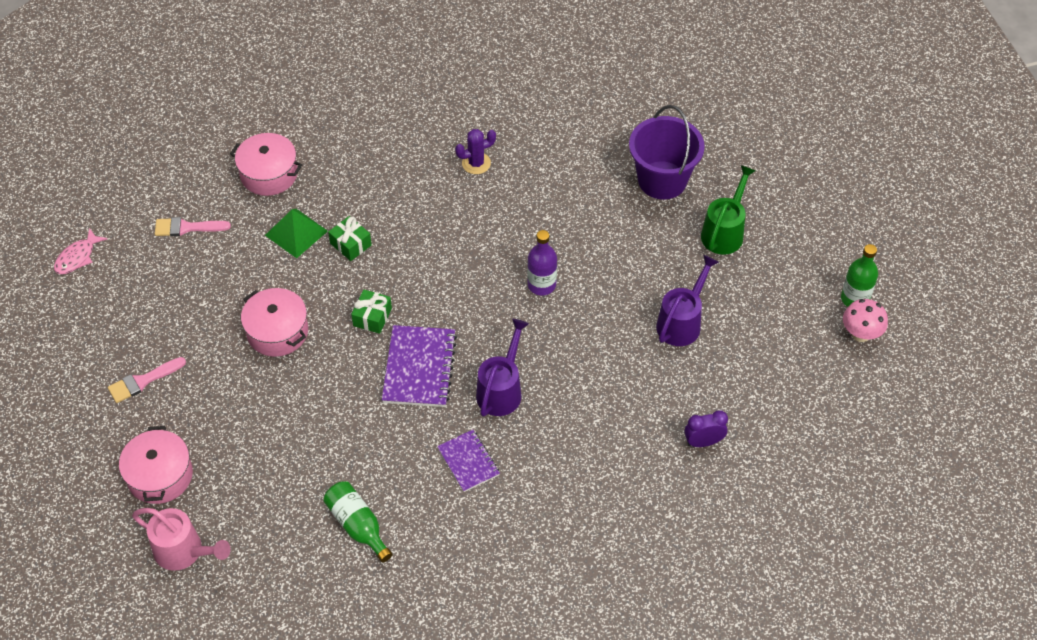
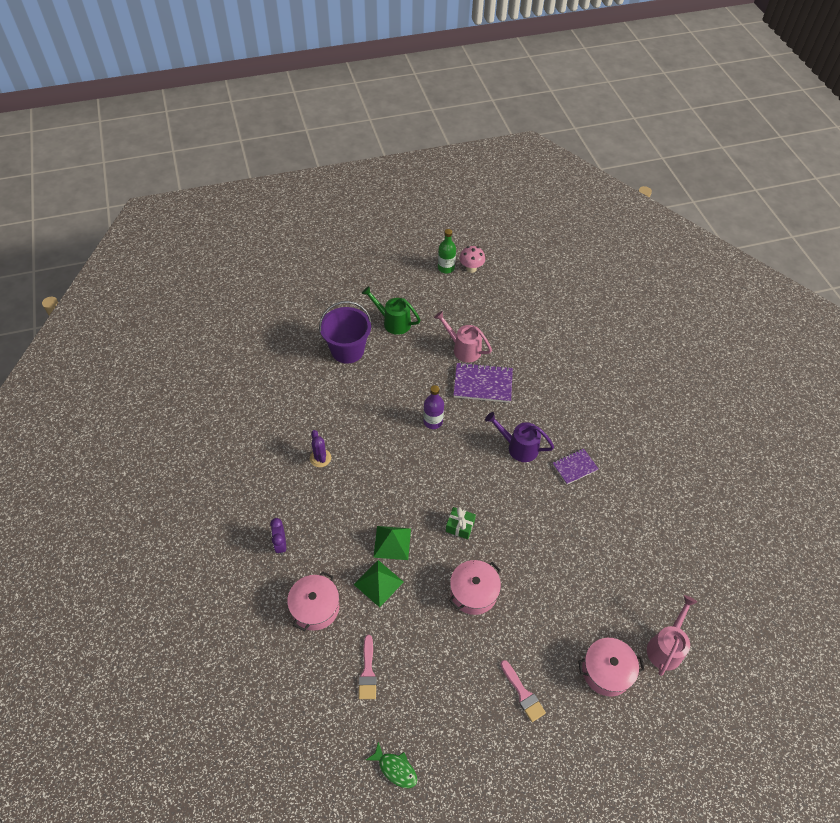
camera: 90 degrees left, 0 degrees up
pink fish [54,228,107,274] -> green fish [366,742,417,788]
green bottle [323,481,393,563] -> none
green gift [328,216,372,261] -> green pyramid [373,526,411,560]
purple notebook [382,325,457,407] -> purple notebook moved to [453,362,513,403]
purple watering can [656,255,719,346] -> pink watering can [434,311,492,362]
purple clock [684,410,728,447] -> purple clock moved to [270,518,286,555]

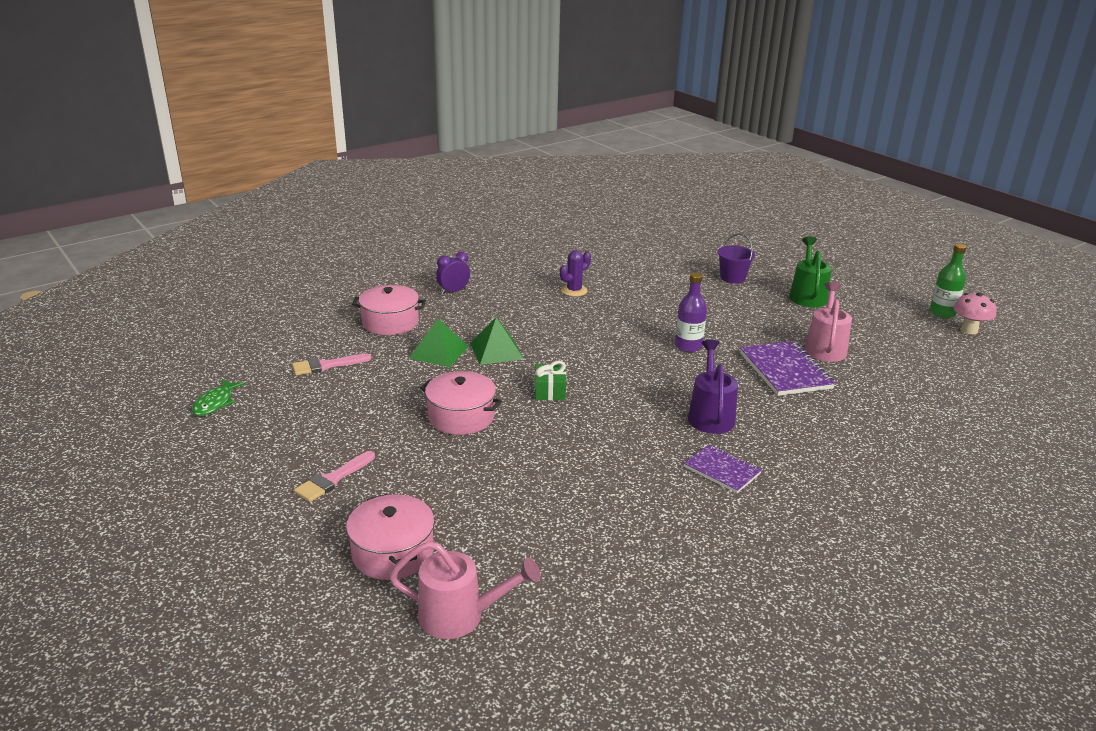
camera: 70 degrees right, 25 degrees down
purple bucket [319,301,372,364] -> purple bucket [717,233,755,284], size x0.57

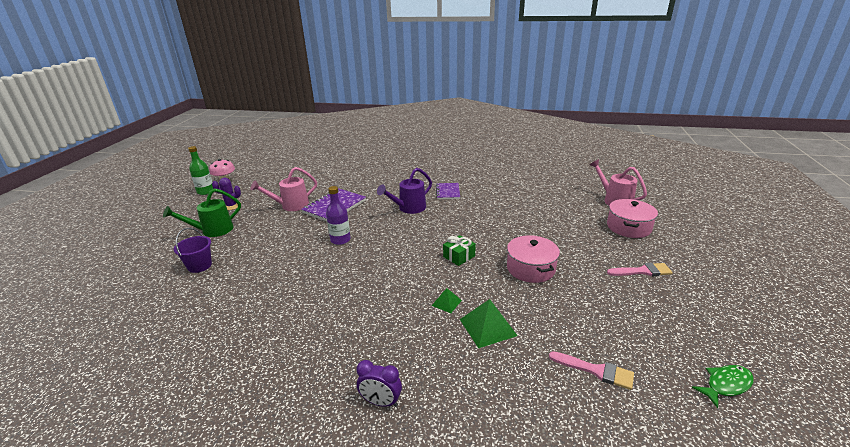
camera: 130 degrees left, 0 degrees up
pink pot [352,285,426,335] -> none
green pyramid [470,317,524,365] -> green pyramid [432,288,462,313], size x0.56
purple cactus [560,250,591,297] -> purple cactus moved to [212,178,241,210]

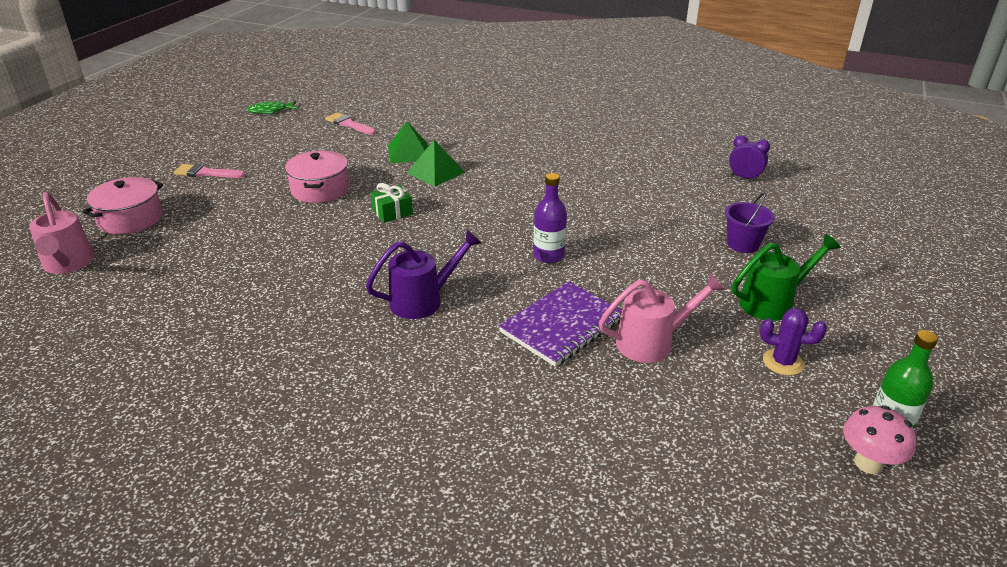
camera: 170 degrees left, 5 degrees up
purple clock [357,360,402,407] -> purple clock moved to [729,135,770,181]
green pyramid [432,288,462,313] -> green pyramid [407,140,465,187], size x1.78
purple notebook [436,183,460,199] -> none

